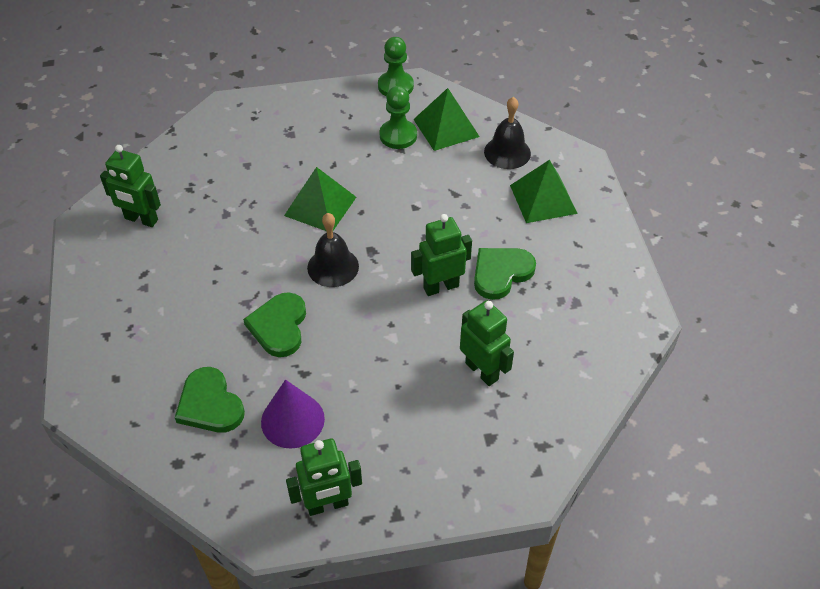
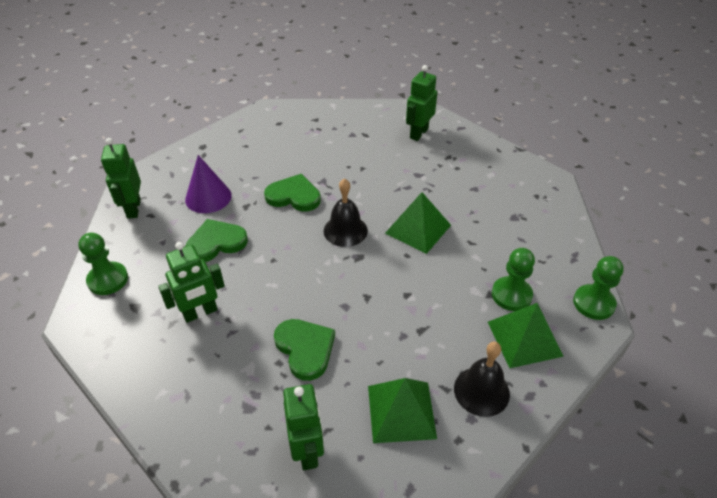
camera: 100 degrees right, 5 degrees down
green heart [175,367,245,433] -> green heart moved to [185,219,248,262]
green robot [411,214,472,296] -> green robot moved to [283,384,324,470]
none -> green pawn [78,233,128,295]

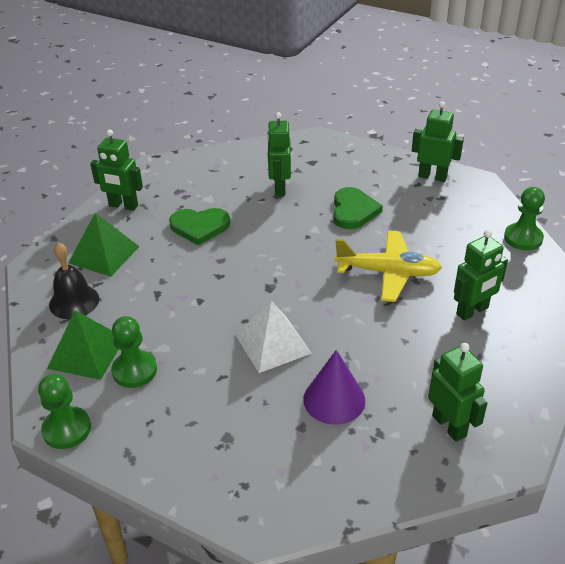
camera: 120 degrees right, 5 degrees down
green pawn [78,233,128,295] -> green pawn moved to [504,187,545,250]
purple cone [185,155,232,213] -> purple cone moved to [303,350,365,425]
green heart [264,174,321,211] -> yellow plane [335,231,442,302]
black bell [324,178,368,247] -> none
green pyramid [385,192,451,254] -> white pyramid [236,301,312,373]
none -> green robot [454,229,508,321]

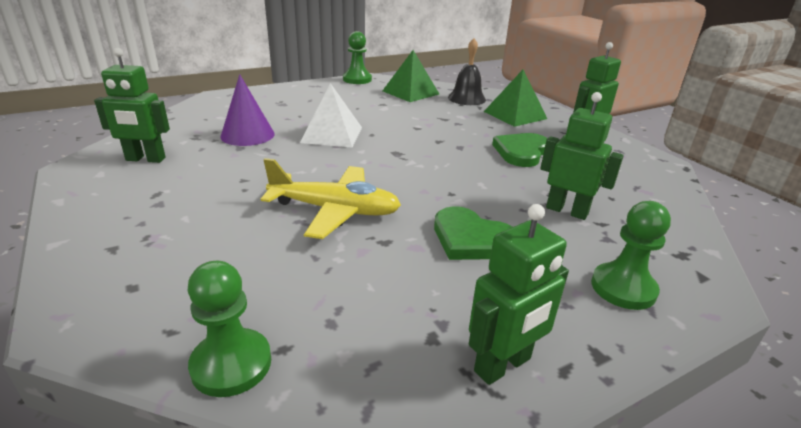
camera: 120 degrees right, 10 degrees down
green pawn [111,316,157,388] -> green pawn moved to [591,201,671,310]
yellow plane [335,231,442,302] -> yellow plane turned 120 degrees counterclockwise [261,158,401,239]
green robot [454,229,508,321] -> none

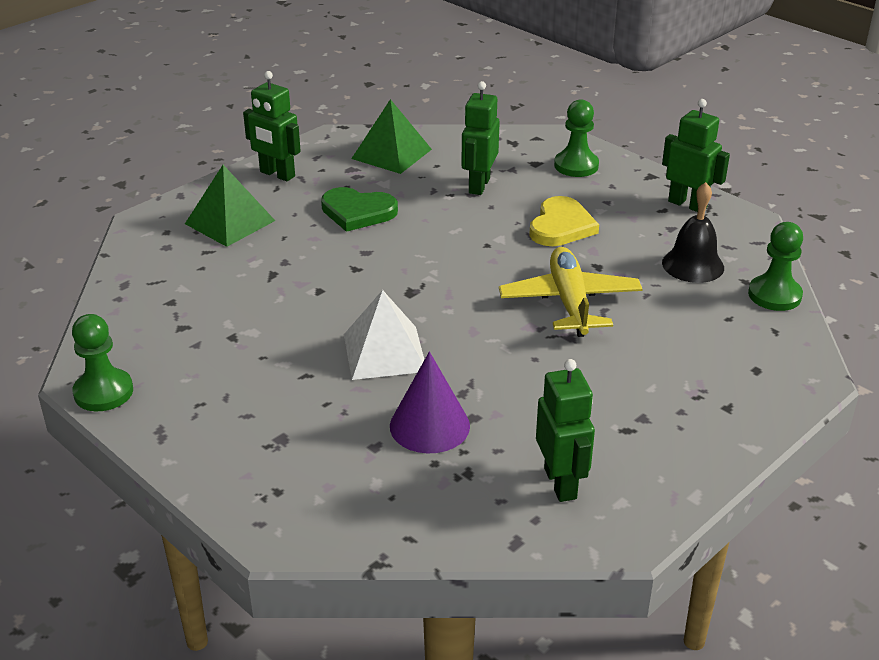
camera: 105 degrees left, 5 degrees up
green pyramid [382,50,439,102] -> green pyramid moved to [351,99,432,174]
green heart [434,206,512,260] -> yellow heart [529,196,599,246]
black bell [448,38,486,105] -> black bell moved to [662,182,724,283]

